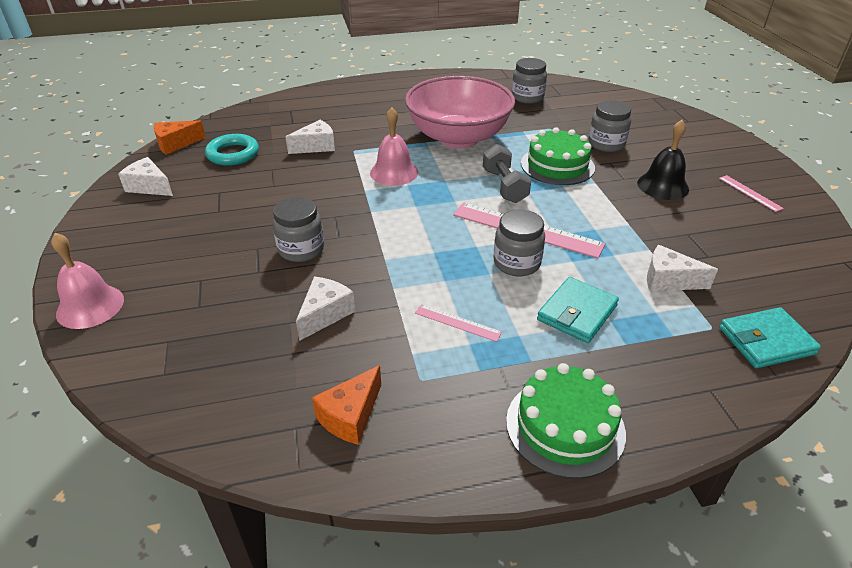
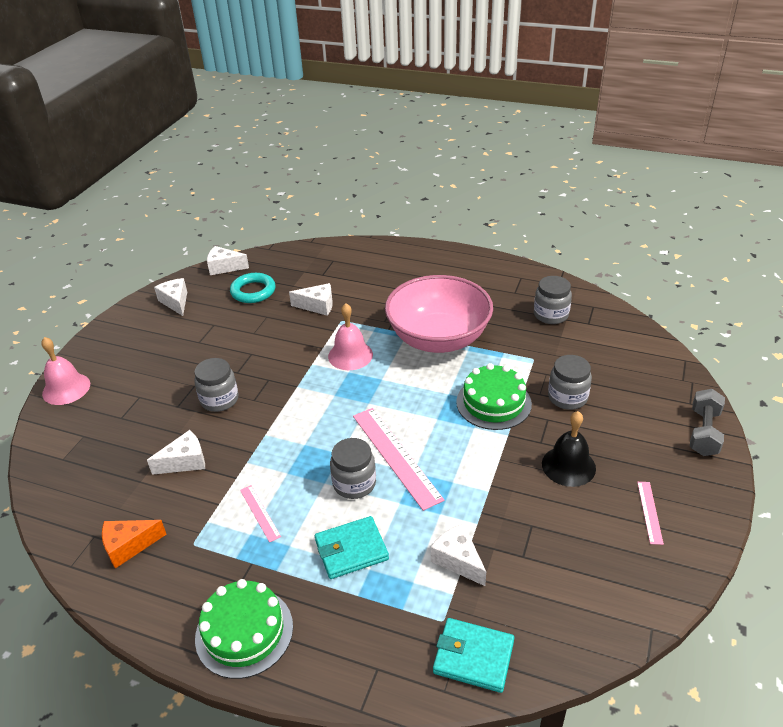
camera: 35 degrees right, 0 degrees up
orange cheese [154,120,206,155] -> white cheese [207,246,249,275]
grey dumbbell [483,144,531,203] -> grey dumbbell moved to [690,389,725,456]

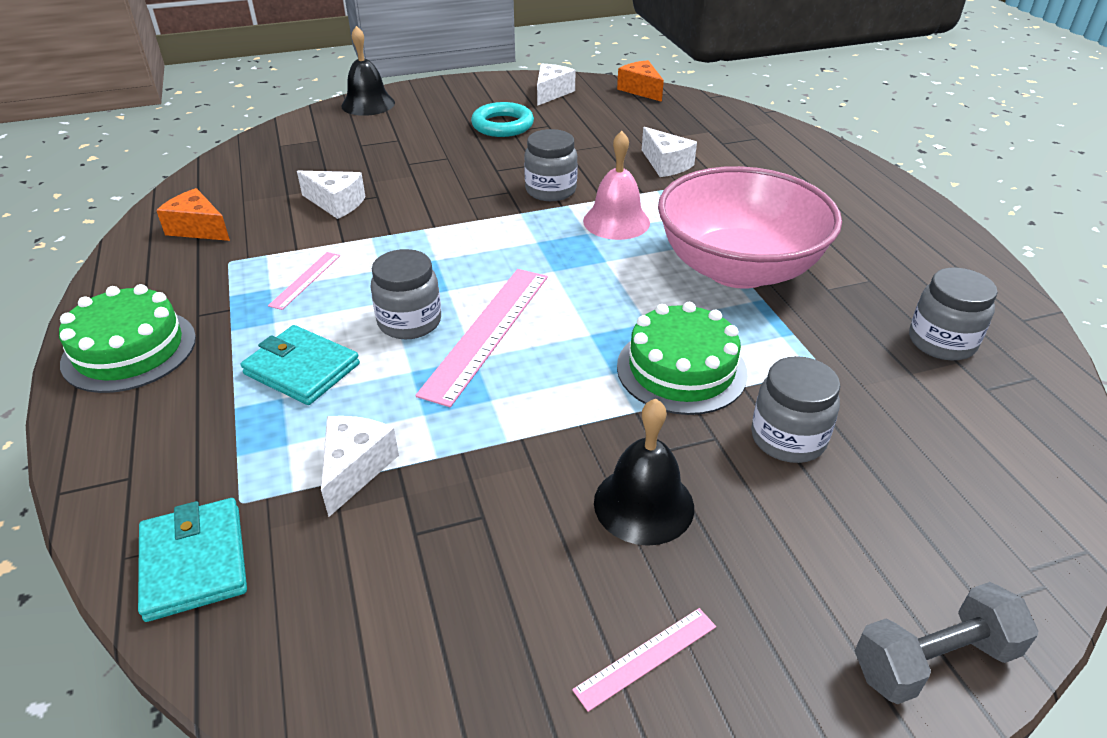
camera: 50 degrees right, 0 degrees up
pink bell [41,337,90,405] -> black bell [341,26,395,116]
grey jar [194,358,239,412] -> grey jar moved to [524,129,578,201]
white cheese [207,246,249,275] -> orange cheese [617,60,664,102]
turquoise ring [230,273,275,303] -> turquoise ring moved to [471,102,534,137]

